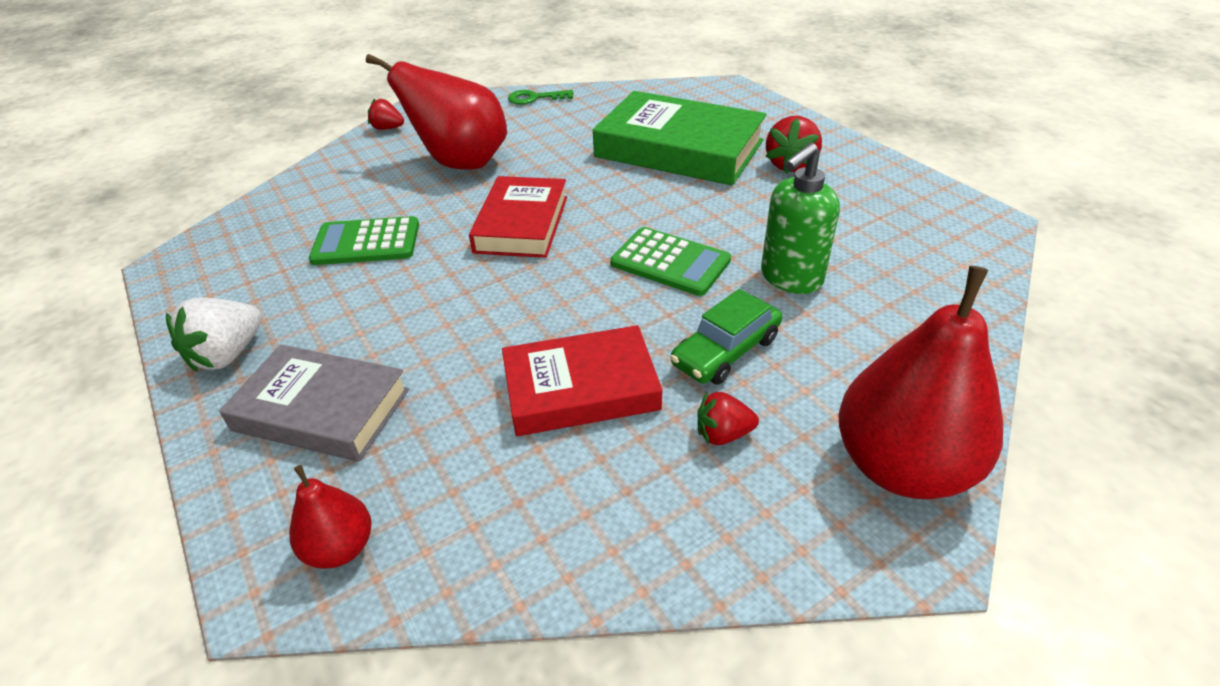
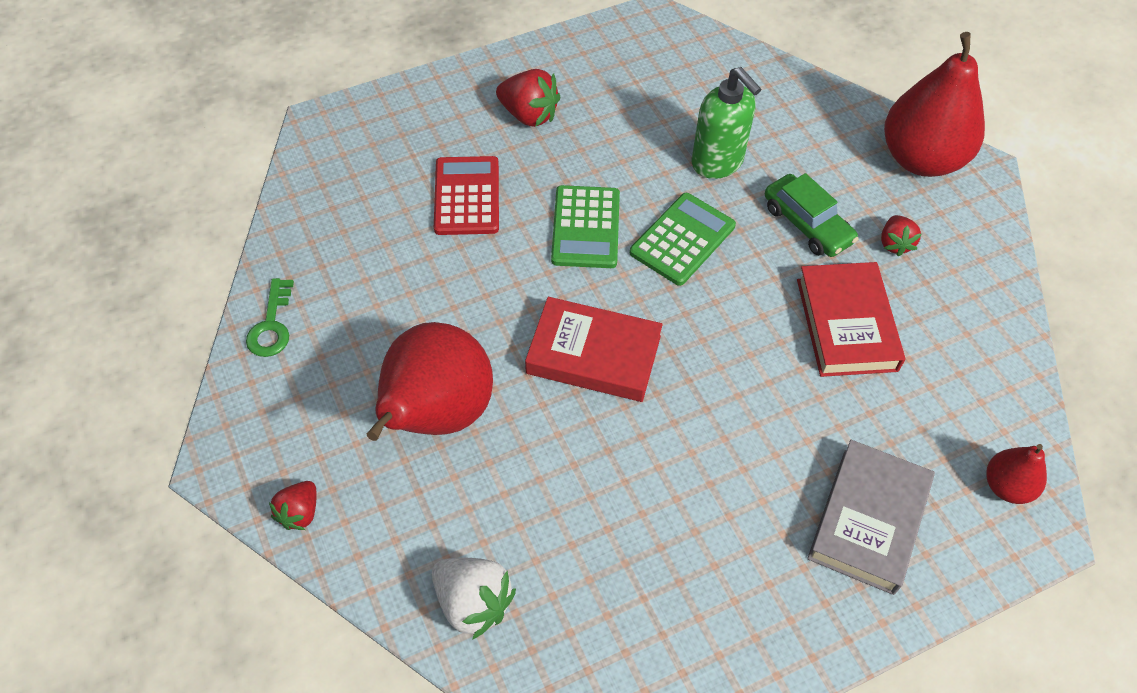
camera: 85 degrees left, 15 degrees up
white strawberry [166,297,262,372] -> white strawberry moved to [432,558,516,640]
green calculator [309,216,419,265] -> green calculator moved to [551,185,620,268]
green book [593,91,767,186] -> red calculator [434,156,499,235]

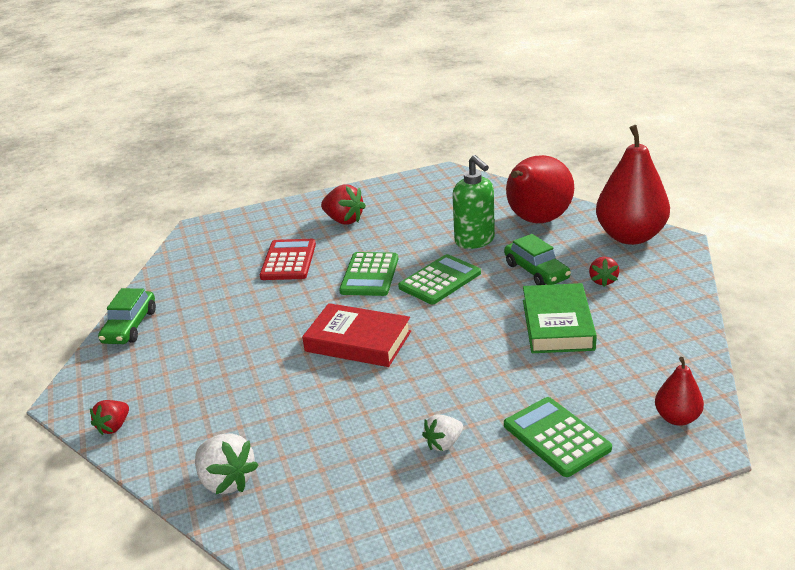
camera: 10 degrees right, 25 degrees down
green key [246,278,294,357] -> green car [98,288,156,344]
red pear [367,322,493,441] -> red pear moved to [506,155,574,223]
red book [797,262,905,377] -> green book [523,283,597,353]
grey book [807,440,935,595] -> green calculator [504,397,612,477]
none -> white strawberry [422,414,463,451]

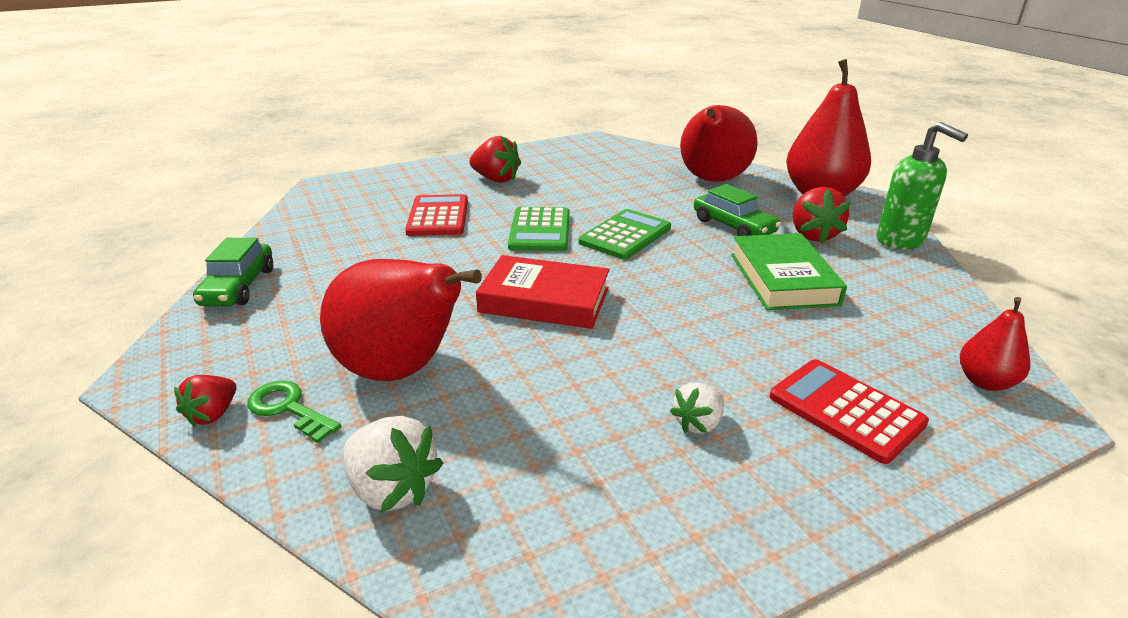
camera: 10 degrees left, 0 degrees up
green soap dispenser [452,155,495,249] -> green soap dispenser moved to [877,122,968,249]
green calculator [504,397,612,477] -> red calculator [770,359,929,464]
red strawberry [589,257,619,287] -> red strawberry [793,187,851,244], size x1.59
none -> green key [247,381,341,443]
none -> red pear [320,259,482,381]

